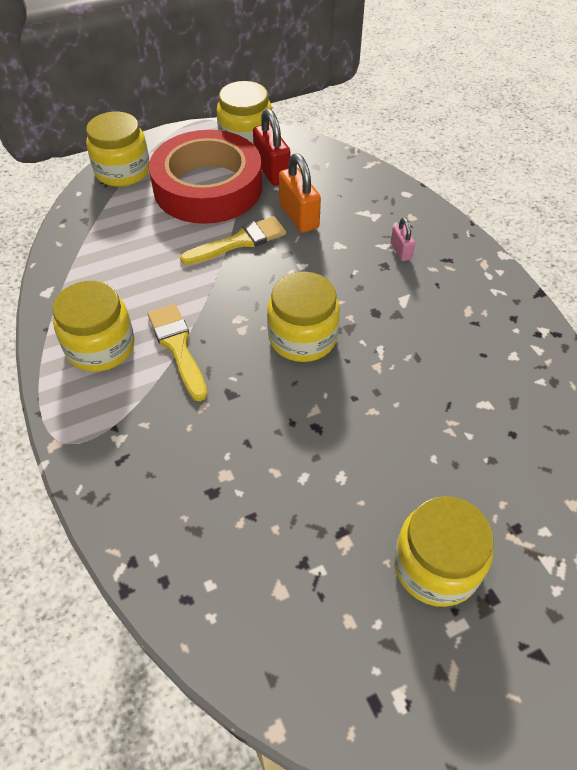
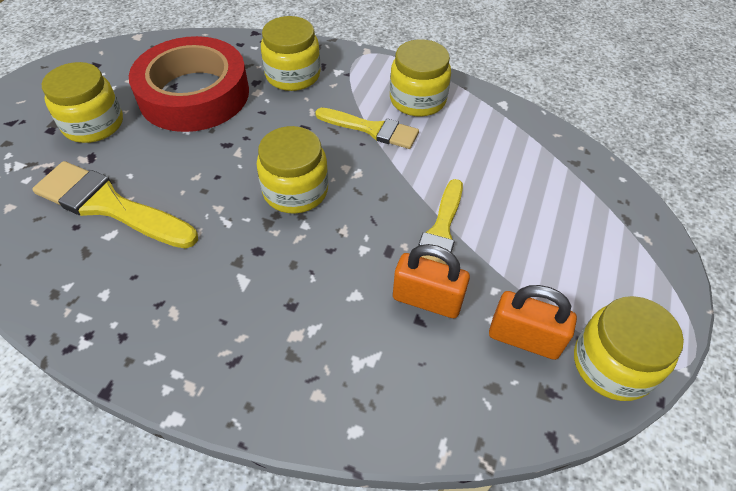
camera: 135 degrees right, 0 degrees up
yellow jar [86,112,150,187] -> yellow jar moved to [261,16,321,91]
red tape [149,130,262,224] -> red tape moved to [129,36,249,132]
red padlock [253,109,290,185] -> orange padlock [489,285,577,360]
pink padlock [391,218,415,261] -> none
none -> yellow brush [32,161,198,249]

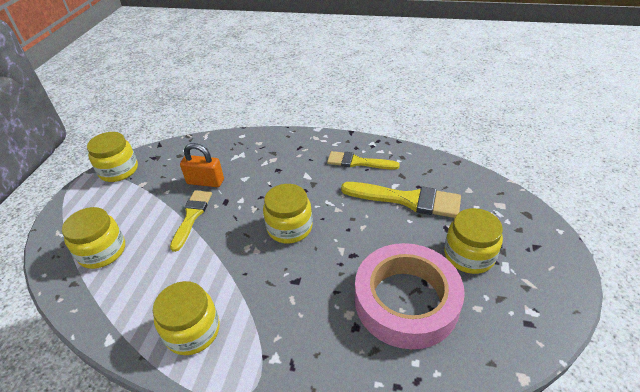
camera: 175 degrees right, 10 degrees down
red tape [129,36,249,132] -> pink tape [355,243,465,349]
yellow jar [261,16,321,91] -> yellow jar moved to [62,207,125,269]
yellow brush [315,108,419,149] -> yellow brush moved to [327,151,400,170]
orange padlock [489,285,577,360] -> none

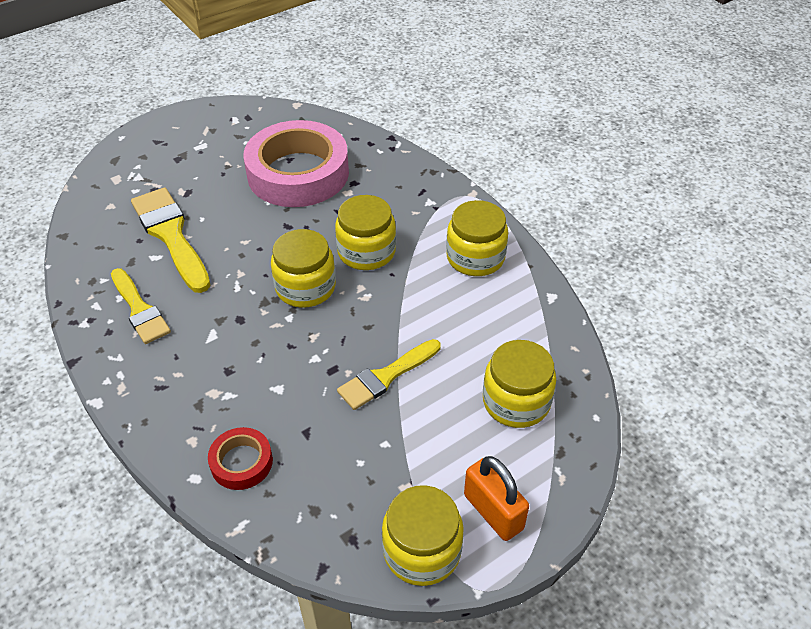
camera: 140 degrees left, 5 degrees up
orange padlock [180,143,224,187] -> orange padlock moved to [464,456,529,541]
yellow jar [444,208,503,274] -> yellow jar moved to [335,195,396,270]
none -> red tape [208,427,273,490]

